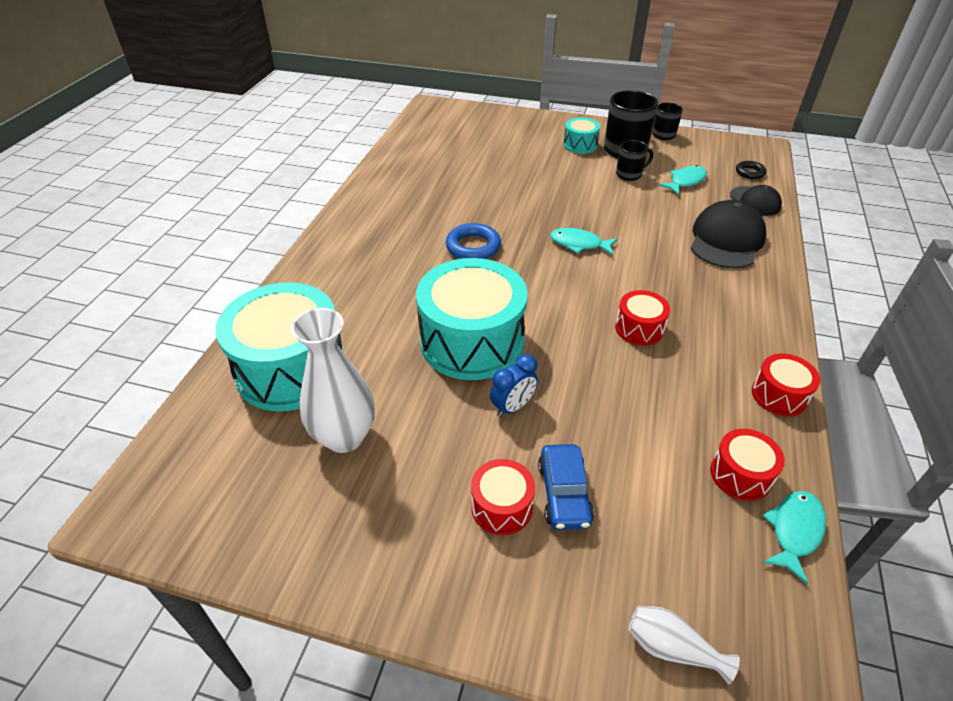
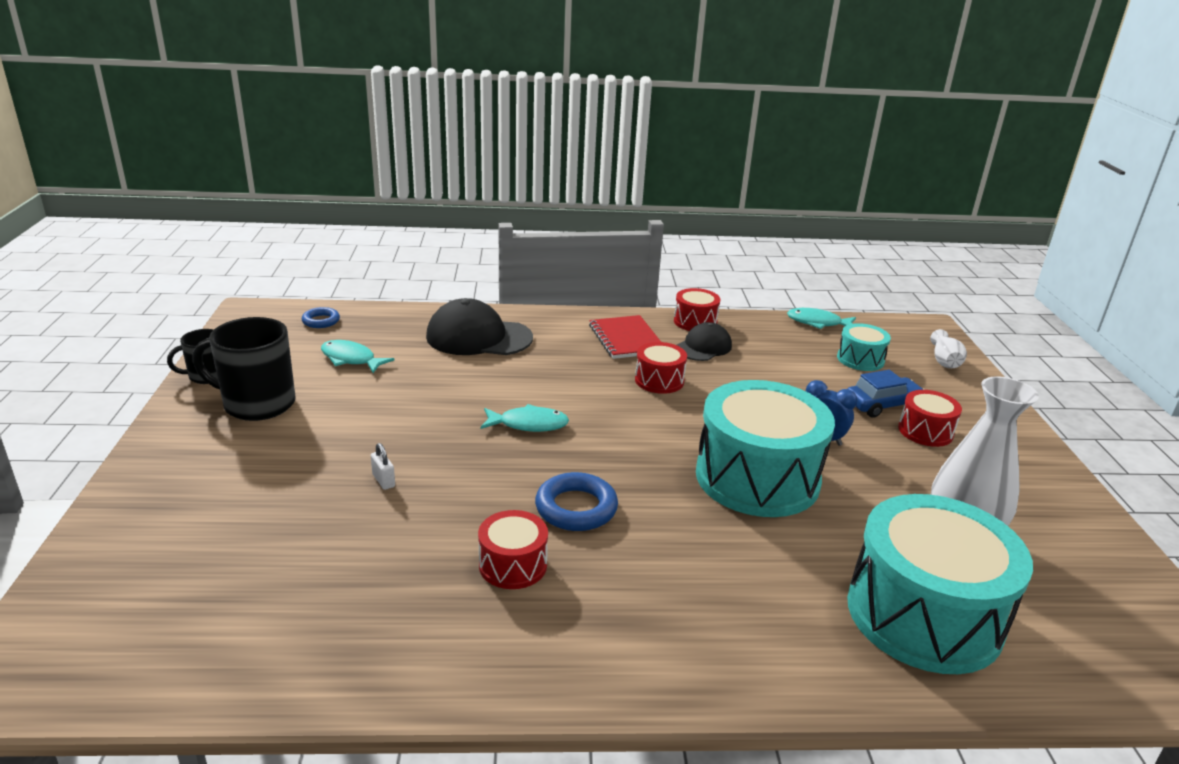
camera: 110 degrees left, 15 degrees down
turquoise fish [550,228,618,255] -> turquoise fish turned 90 degrees counterclockwise [481,404,569,432]
turquoise drum [564,117,600,154] -> turquoise drum moved to [837,323,891,371]
black mug [616,140,653,181] -> none
red drum [710,429,785,501] -> red drum moved to [478,510,548,589]
black cap [730,185,782,216] -> black cap moved to [677,322,732,361]
black ring [736,161,766,179] -> blue ring [302,307,340,328]
none -> white padlock [371,443,395,490]
none -> red notebook [589,315,661,359]

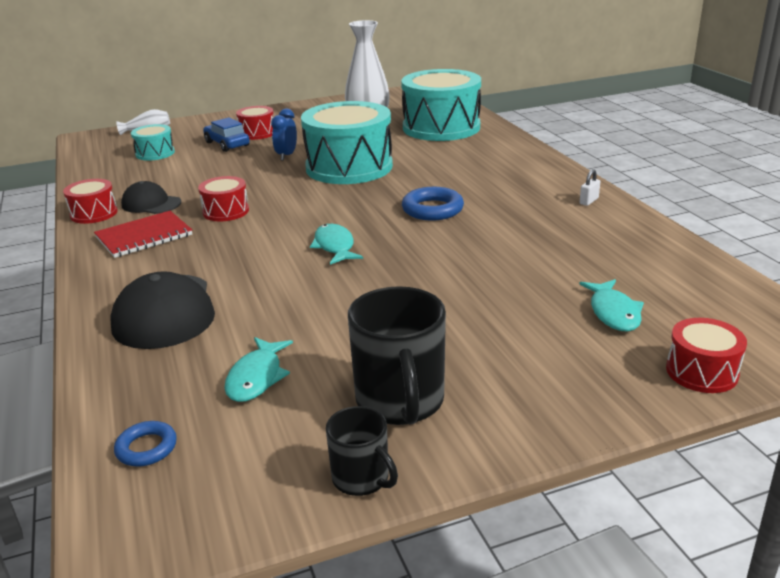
camera: 105 degrees left, 0 degrees up
white padlock [371,443,395,490] -> white padlock moved to [580,169,600,206]
red drum [478,510,548,589] -> red drum moved to [666,318,747,393]
turquoise fish [787,308,856,329] -> turquoise fish moved to [579,279,644,332]

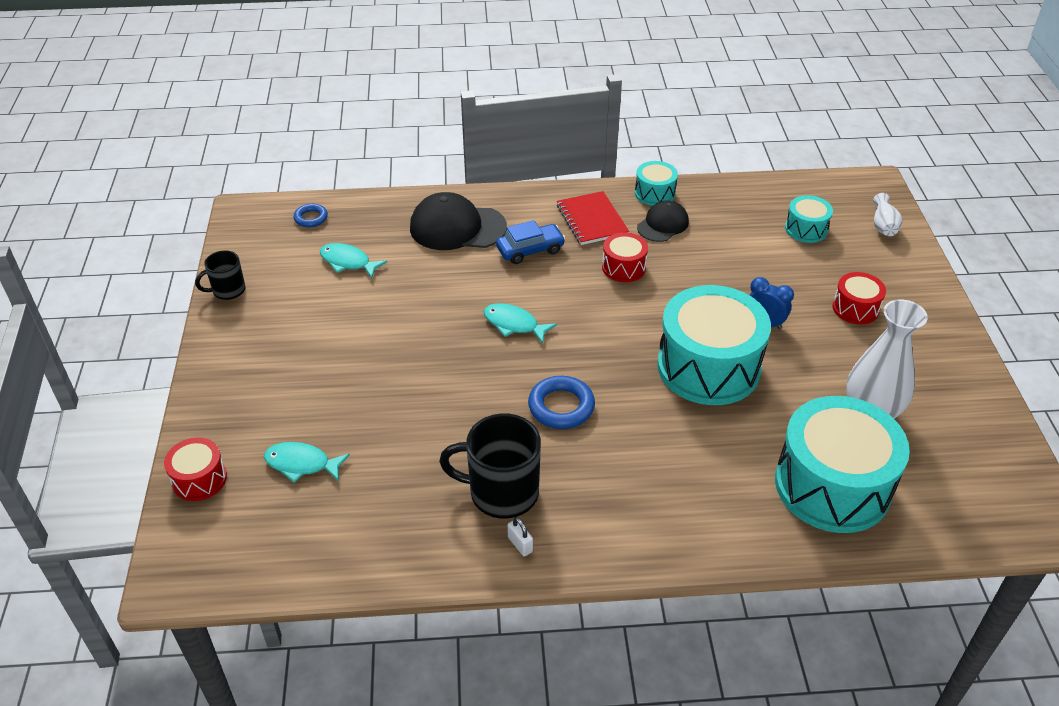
camera: 105 degrees right, 15 degrees up
red drum [63,179,118,224] -> turquoise drum [635,161,678,206]
blue car [203,117,250,152] -> blue car moved to [496,220,566,264]
turquoise fish [310,224,363,265] -> turquoise fish turned 150 degrees counterclockwise [484,303,557,344]
black mug [348,286,446,425] -> black mug moved to [439,413,541,519]

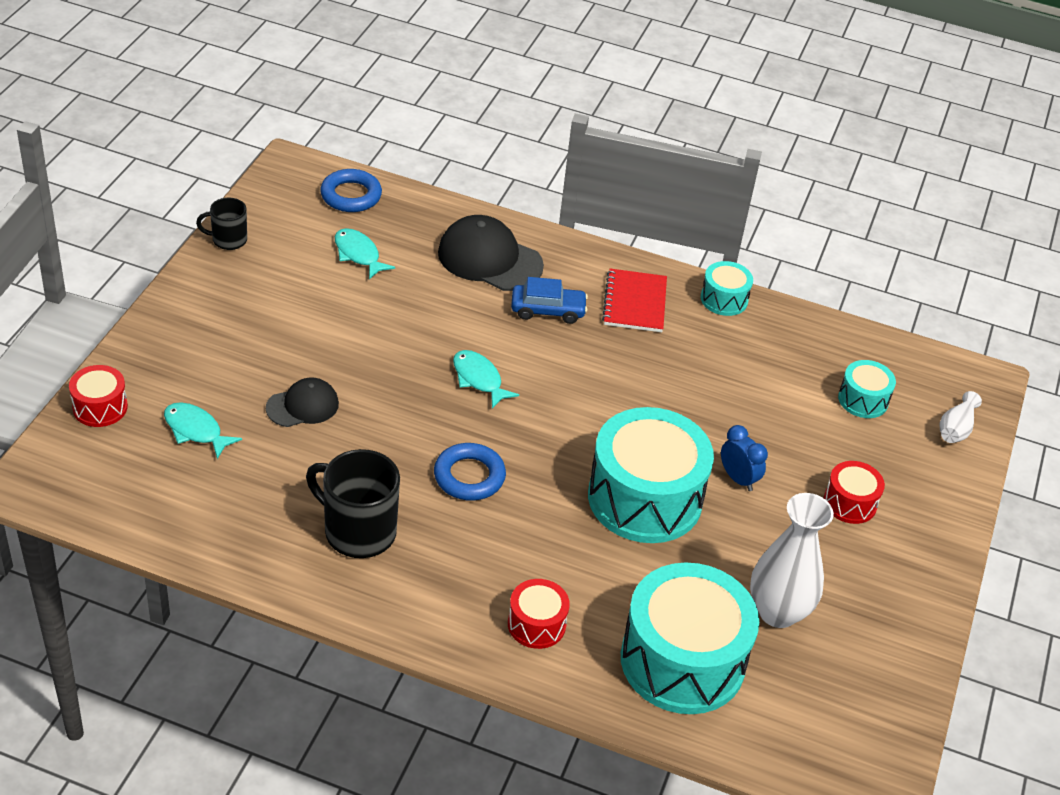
camera: 20 degrees right, 0 degrees up
blue ring [293,204,328,227] -> blue ring [320,169,382,212], size x1.64
white padlock [507,517,533,556] -> none
red drum [602,232,648,282] -> red drum moved to [508,579,570,649]
black cap [637,201,689,242] -> black cap moved to [266,378,339,427]

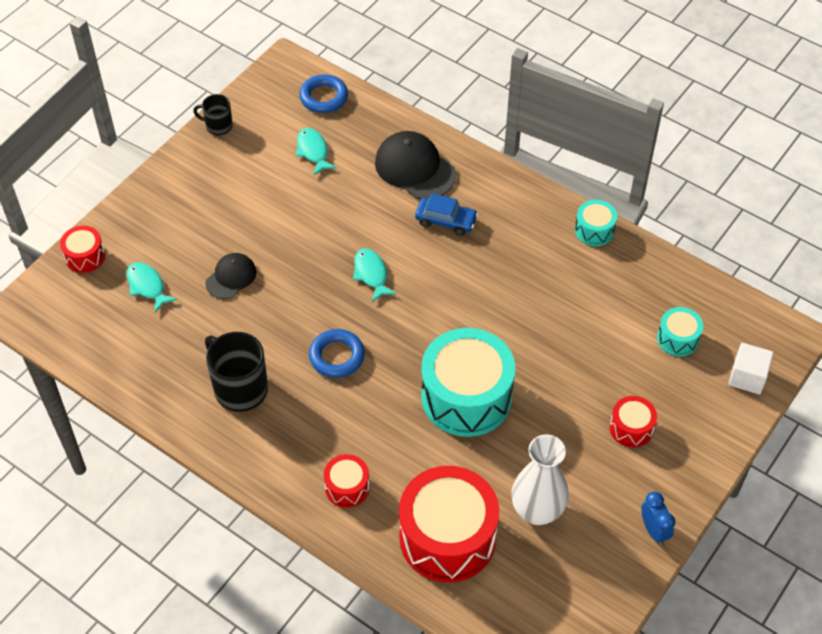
camera: 20 degrees right, 10 degrees up
black cap [266,378,339,427] -> black cap turned 45 degrees counterclockwise [205,253,256,299]
red notebook [602,269,667,332] -> none
turquoise drum [621,562,759,714] -> red drum [399,466,499,583]
blue clock [721,425,768,491] -> blue clock moved to [641,492,676,545]
white vase [939,391,982,443] -> white cube [728,343,774,394]

